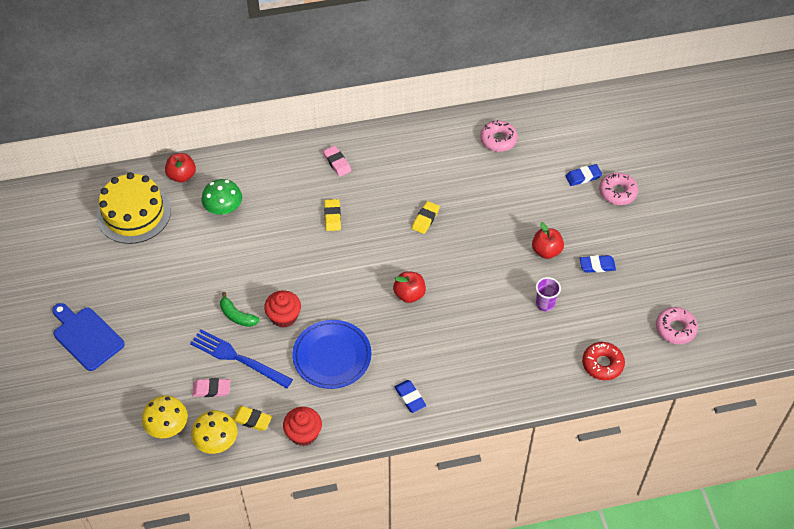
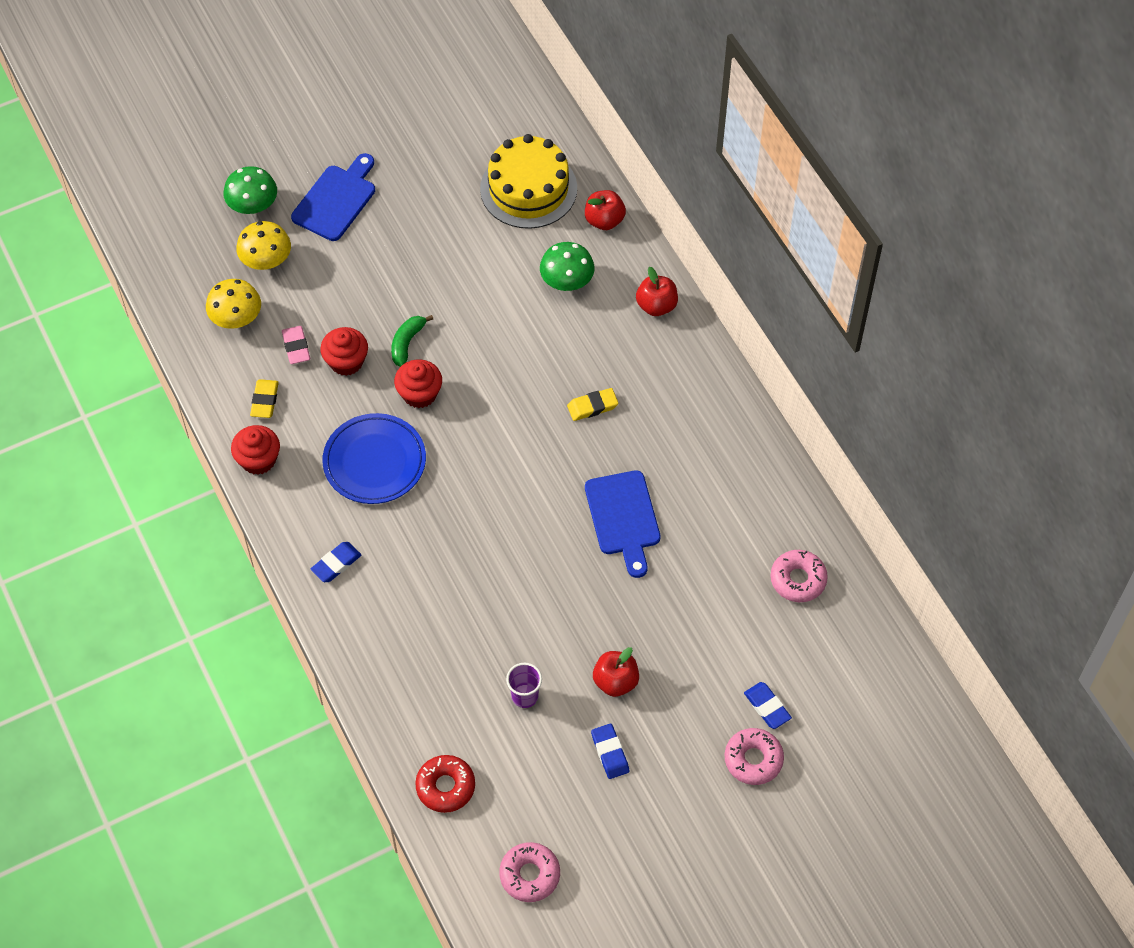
camera: 75 degrees right, 5 degrees up
blue fork [190,329,293,388] -> red cupcake [320,327,368,376]
yellow mushroom [191,410,237,454] -> yellow mushroom moved to [236,221,291,270]
pink eraser [323,146,351,177] -> none
red apple [393,271,426,303] -> red apple moved to [636,267,678,316]
yellow eraser [412,201,440,234] -> blue cutting board [585,470,660,578]
none -> green mushroom [224,166,277,214]

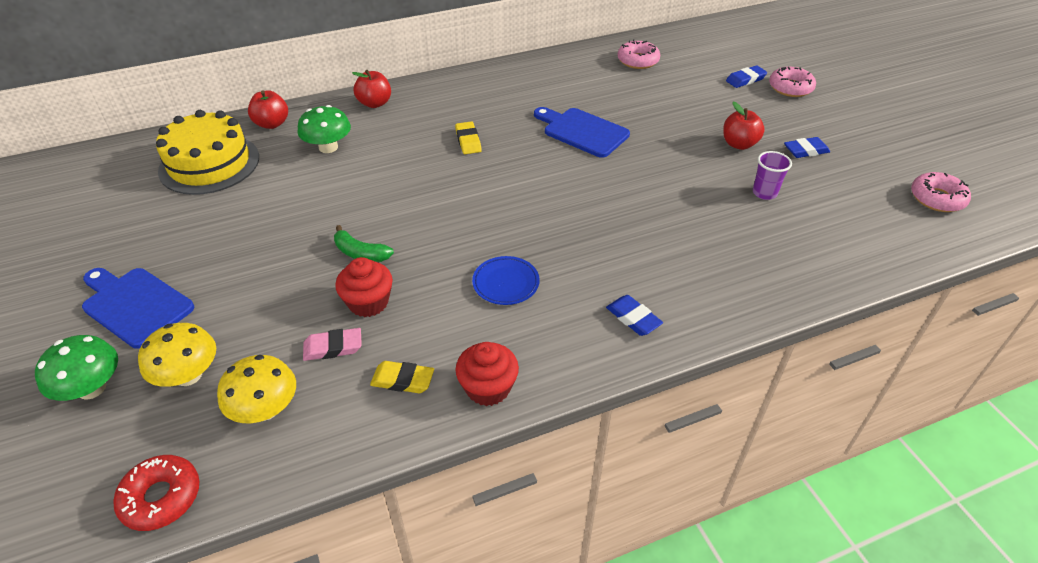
camera: 85 degrees left, 15 degrees down
blue plate [322,413,426,504] -> blue plate [472,256,540,305], size x0.59
red cupcake [394,359,442,408] -> none
red donut [415,755,475,813] -> red donut moved to [113,455,200,531]
blue cutting board [585,470,660,578] -> blue cutting board turned 135 degrees counterclockwise [534,107,630,158]

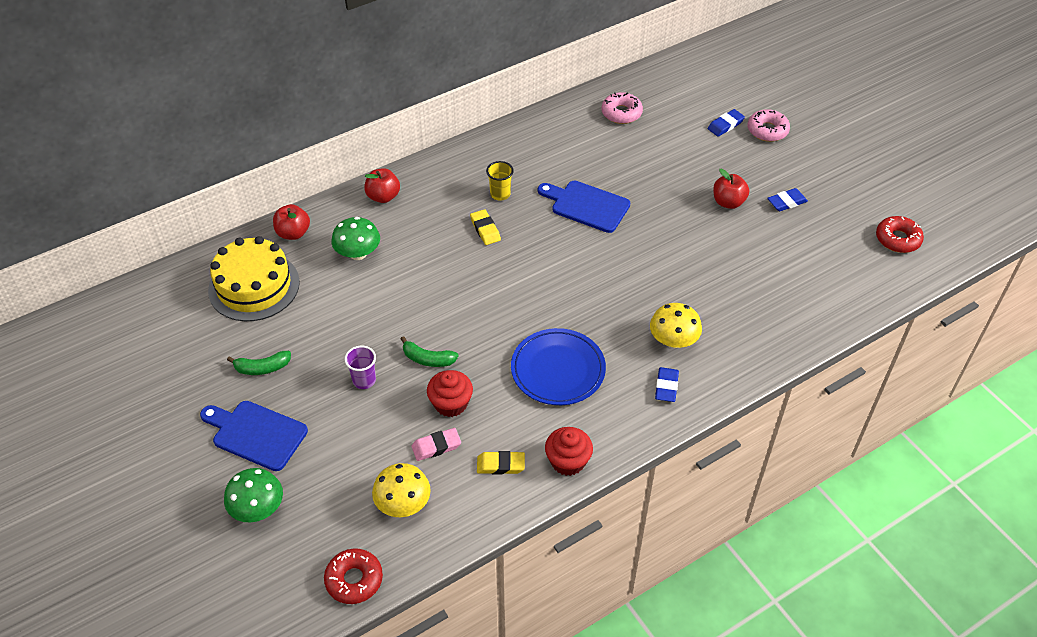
camera: 10 degrees left, 5 degrees up
yellow mushroom [138,323,216,387] -> yellow mushroom moved to [650,303,702,348]
blue plate [472,256,540,305] -> blue plate [511,328,606,405], size x1.70
blue eraser [606,295,663,336] -> blue eraser turned 60 degrees clockwise [655,367,679,402]
purple cup [753,151,792,200] -> purple cup moved to [344,346,376,389]
pink donut [911,172,971,212] -> red donut [876,216,924,253]
none -> green banana [227,351,291,375]
none -> yellow cup [486,161,514,201]

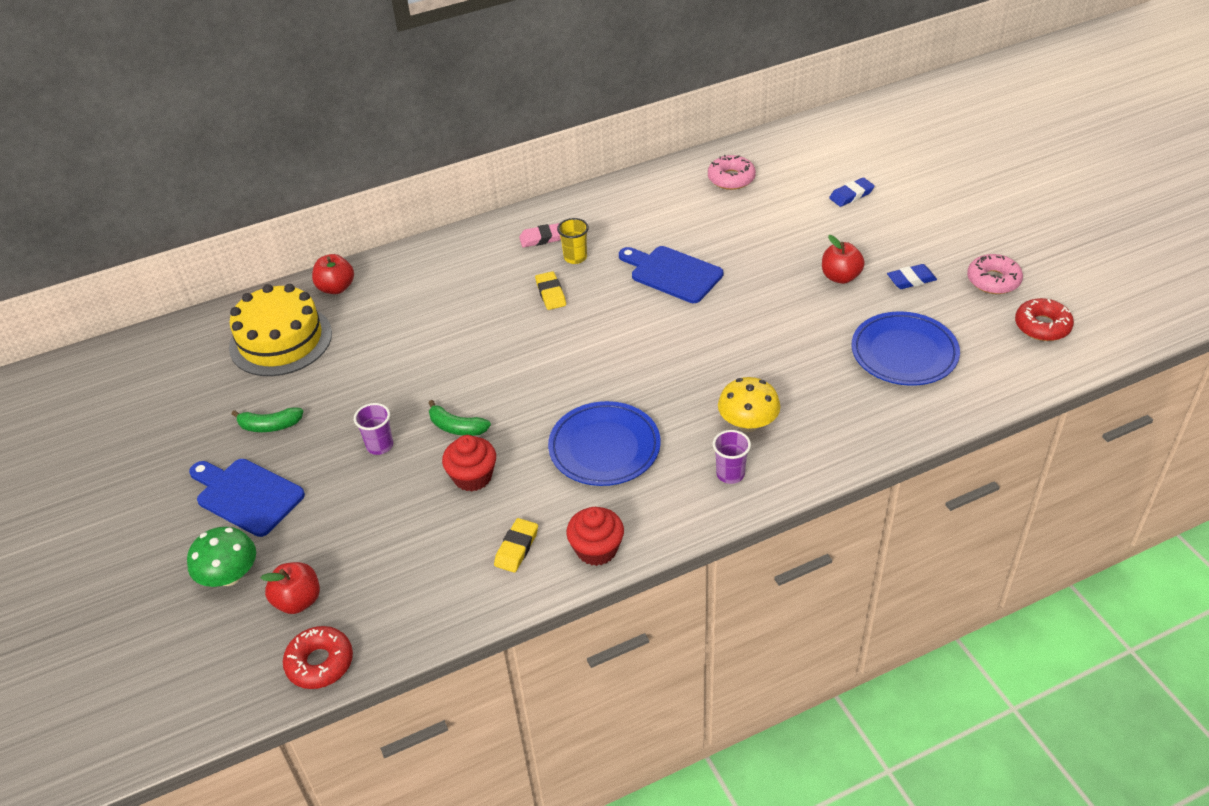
camera: 10 degrees right, 5 degrees down
green mushroom [331,217,380,260] -> none
red apple [364,168,400,203] -> red apple moved to [261,562,320,614]
yellow mushroom [372,463,431,517] -> none
pink eraser [411,428,461,461] -> pink eraser moved to [519,223,561,248]
yellow eraser [477,451,525,474] -> yellow eraser turned 75 degrees counterclockwise [494,518,538,573]
blue eraser [655,367,679,402] -> purple cup [713,430,751,484]
pink donut [747,109,790,142] -> pink donut moved to [967,254,1023,294]
none -> blue plate [852,311,960,386]

